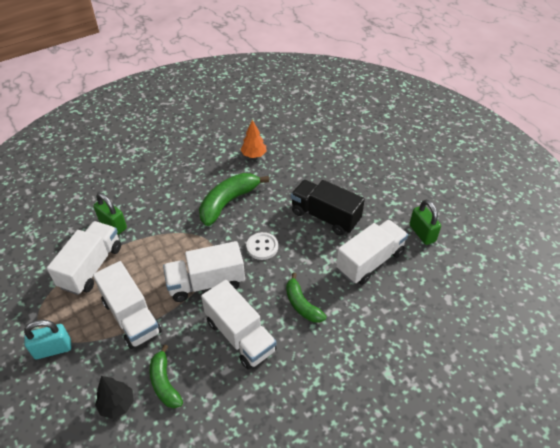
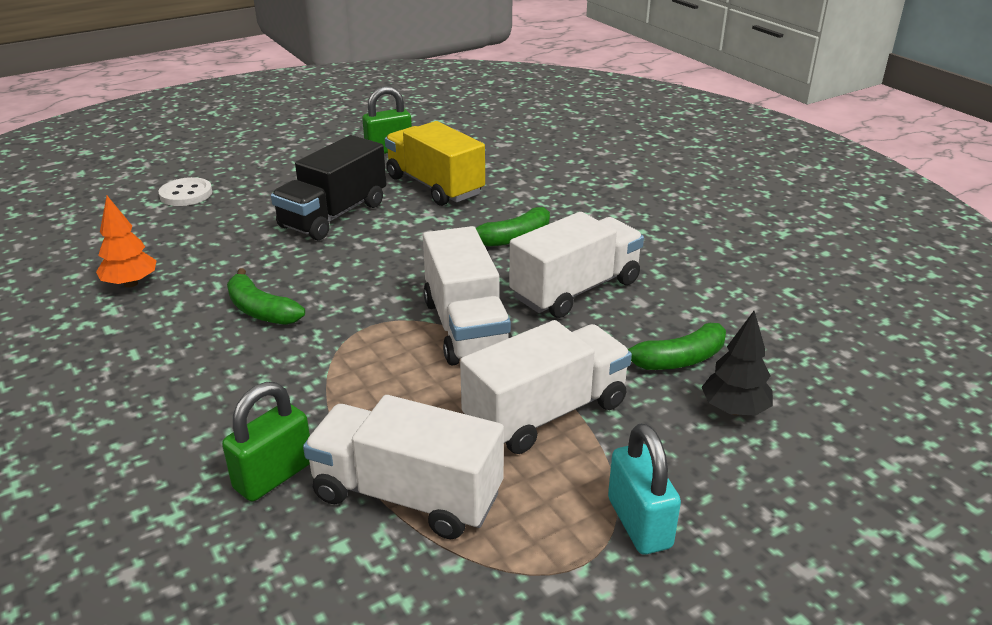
camera: 90 degrees left, 15 degrees down
green banana [199,173,269,226] -> green banana [227,268,305,325], size x0.62
white button [246,232,278,260] -> white button moved to [159,177,212,206]
white truck [336,220,408,285] -> yellow truck [385,121,485,206]

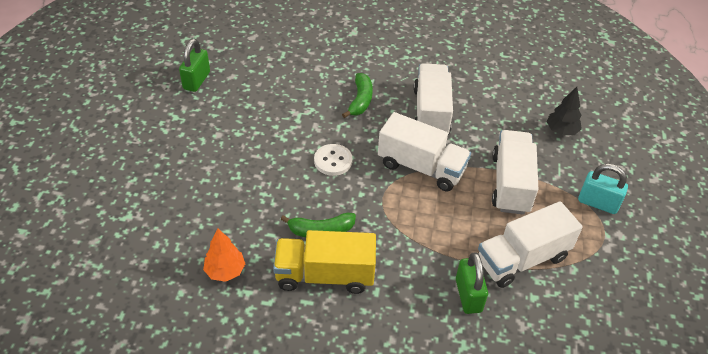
camera: 50 degrees left, 15 degrees up
white button [159,177,212,206] -> white button moved to [314,144,353,176]
black truck [271,135,386,240] -> none
yellow truck [385,121,485,206] -> yellow truck moved to [273,230,376,294]
green banana [628,323,726,370] -> none

